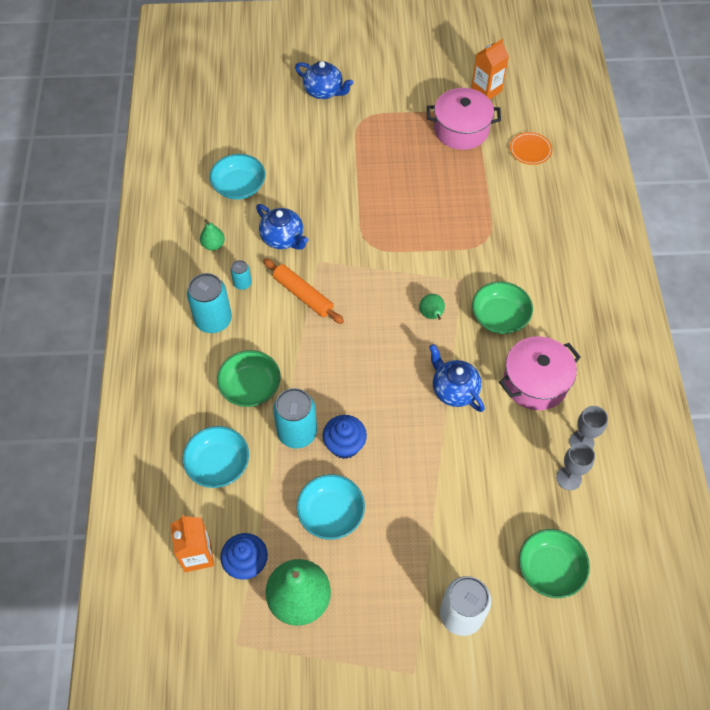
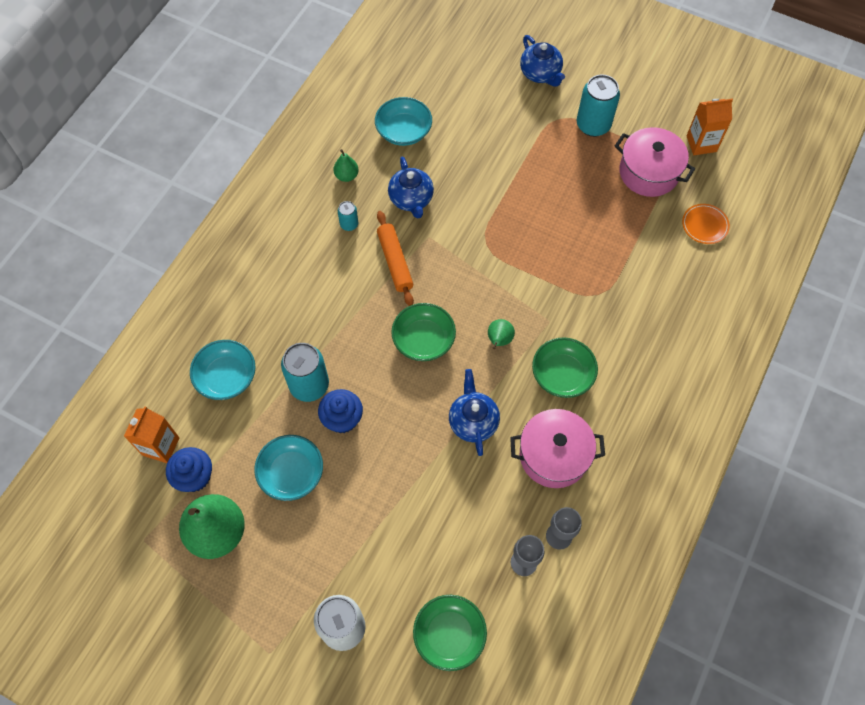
camera: 30 degrees right, 5 degrees up
turquoise can [187,273,232,333] -> turquoise can moved to [577,74,620,137]
green bowl [217,350,281,407] -> green bowl moved to [391,303,456,361]

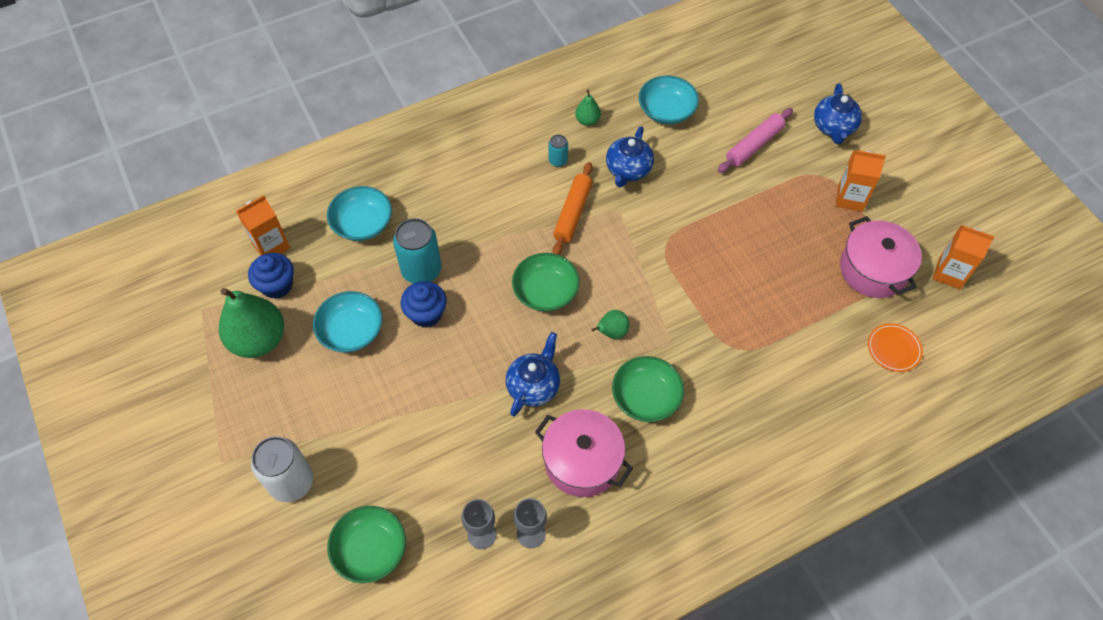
camera: 35 degrees right, 5 degrees down
turquoise can [577,74,620,137] -> orange carton [836,150,886,212]
none -> pink rolling pin [718,108,793,173]

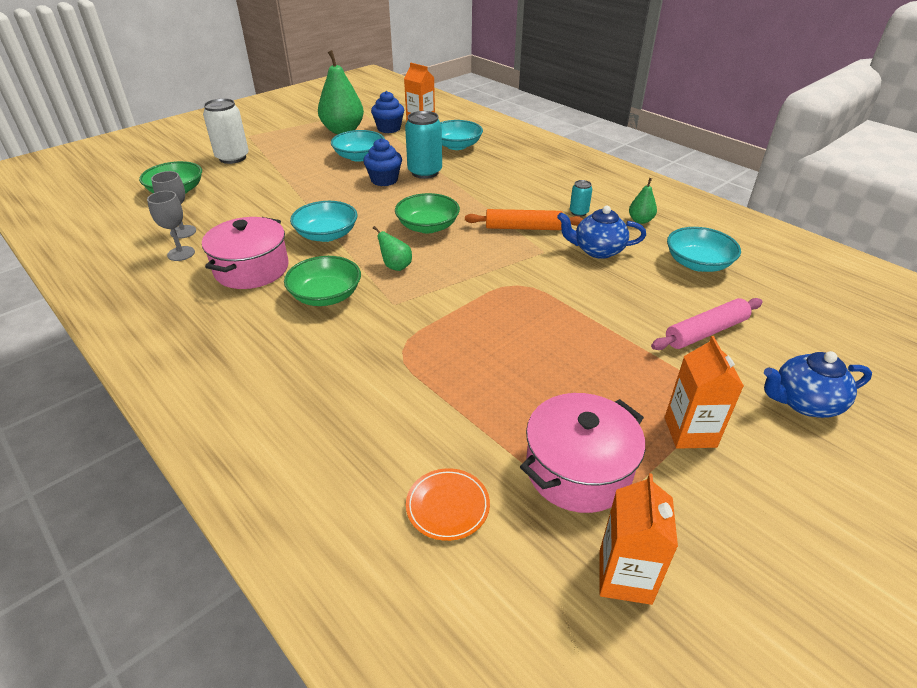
camera: 75 degrees right, 20 degrees down
blue teapot [505,332,560,417] -> turquoise bowl [290,201,357,242]
pink rolling pin [718,108,793,173] -> pink rolling pin turned 60 degrees counterclockwise [651,298,763,350]

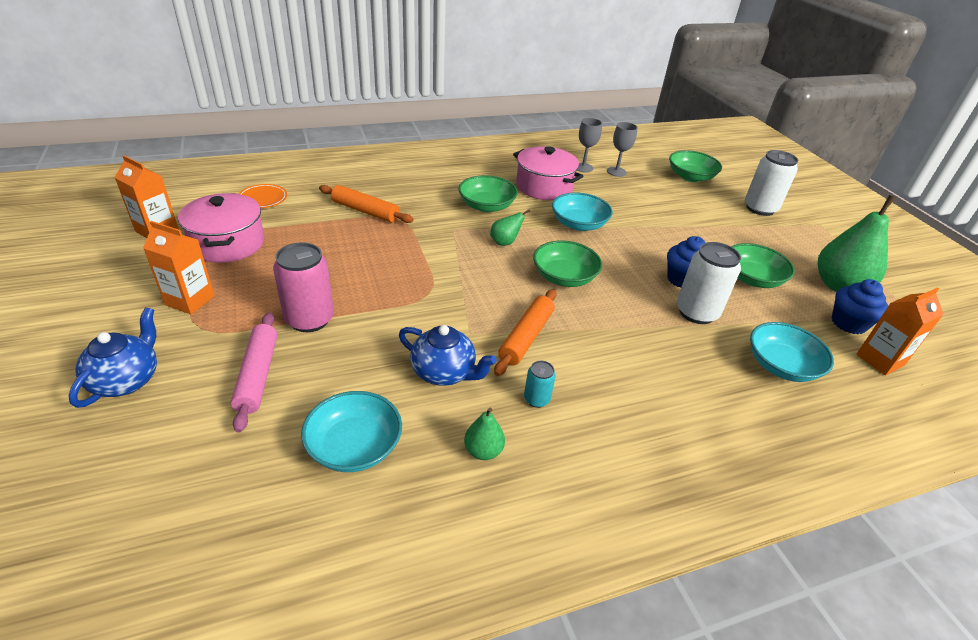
camera: 110 degrees right, 0 degrees up
turquoise bowl [331,130,385,162] -> green bowl [731,243,795,288]
turquoise can [405,111,442,179] -> white can [676,242,741,324]
blue teapot [557,206,646,259] -> blue teapot turned 90 degrees clockwise [399,325,497,386]
none -> pink can [273,242,334,332]
none -> orange rolling pin [319,185,413,223]

